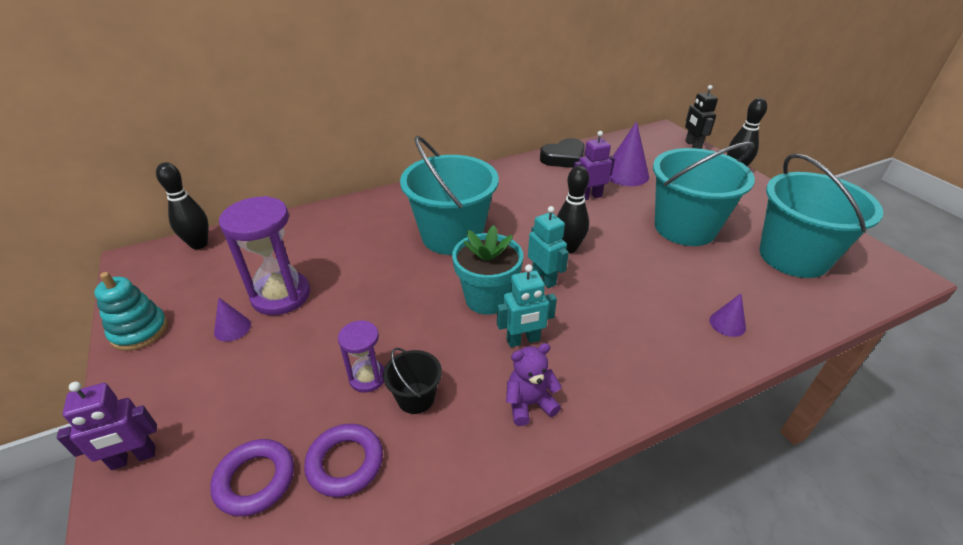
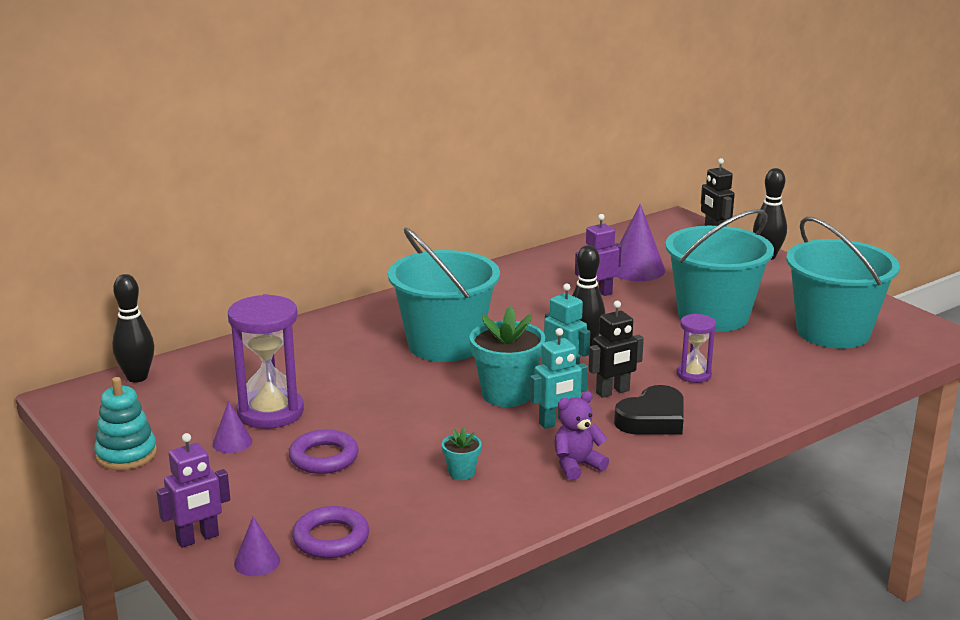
camera: 10 degrees left, 15 degrees down
purple ring [304,424,383,497] -> purple ring moved to [289,429,359,474]
purple hourglass [338,320,385,392] -> purple hourglass moved to [677,314,716,383]
black bucket [383,348,442,414] -> turquoise flower pot [442,427,482,480]
black heart [540,138,585,168] -> black heart moved to [614,385,684,435]
purple cone [709,294,746,337] -> purple cone moved to [234,516,280,576]
none -> black robot [588,301,644,398]

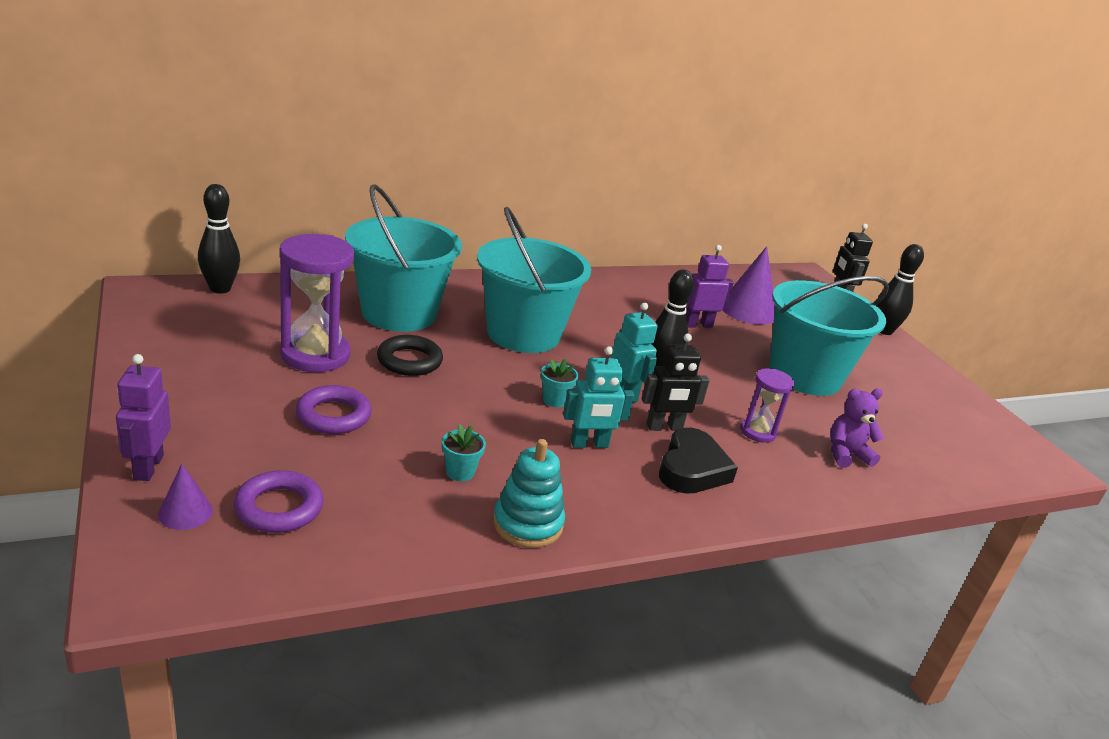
camera: 10 degrees right, 5 degrees up
turquoise stacking toy [94,377,157,470] -> turquoise stacking toy moved to [493,439,565,548]
purple robot [157,433,230,548] -> purple robot turned 105 degrees clockwise [116,354,171,481]
purple cone [213,401,252,453] -> none
turquoise flower pot [470,306,545,407] -> turquoise flower pot [541,359,579,407], size x0.48
purple teddy bear [554,391,609,480] -> purple teddy bear moved to [830,389,884,468]
black heart [614,385,684,435] -> black heart turned 45 degrees counterclockwise [659,428,738,494]
turquoise bucket [786,217,900,349] -> turquoise bucket moved to [345,185,462,332]
none -> black ring [377,335,443,376]

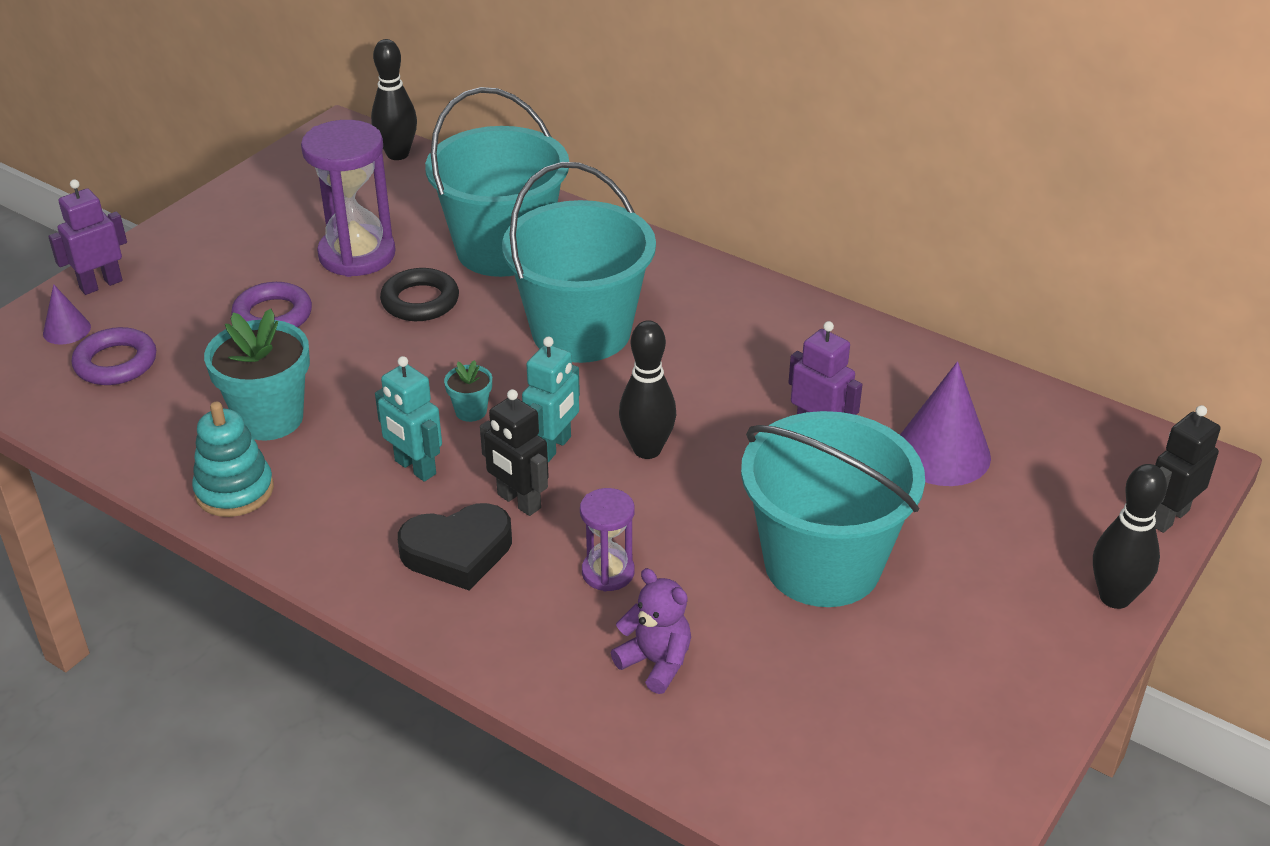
camera: 60 degrees right, 10 degrees up
turquoise flower pot [442,424,486,481] -> turquoise flower pot [204,308,310,440], size x2.09

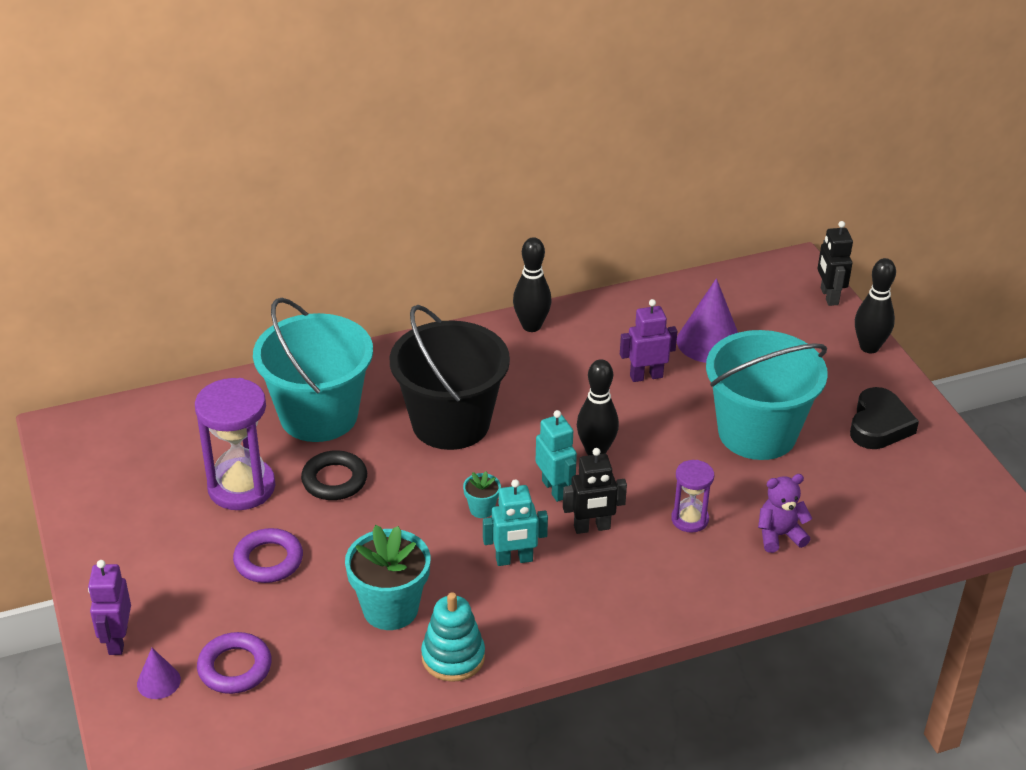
camera: 55 degrees left, 0 degrees up
black bowling pin [371,39,417,160] -> black bowling pin moved to [513,237,551,332]
black heart [398,503,512,590] -> black heart moved to [850,387,919,449]
turquoise bucket [502,162,656,363] -> black bucket [390,305,510,450]

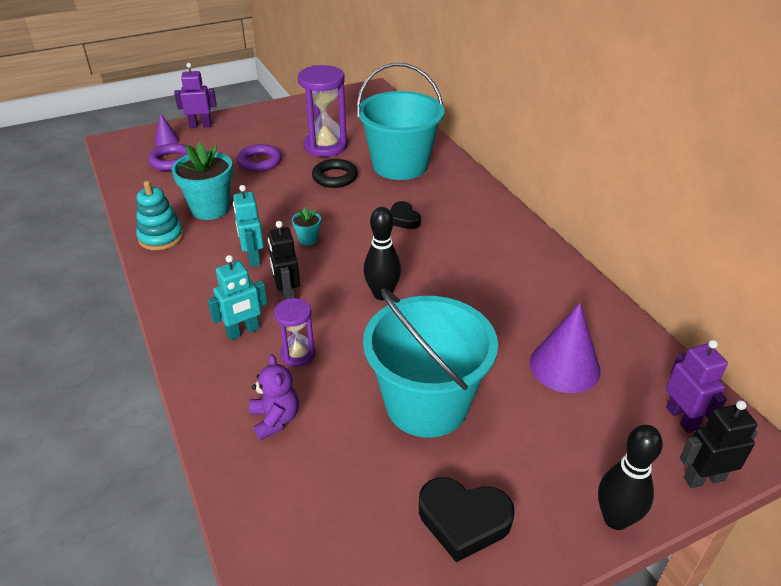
camera: 85 degrees right, 0 degrees up
black bucket [390,305,510,450] -> black heart [390,201,421,229]
black bowling pin [513,237,551,332] -> none
turquoise robot [536,410,577,502] -> turquoise robot moved to [207,255,268,340]
purple robot [620,299,677,382] -> purple robot moved to [666,340,728,433]

